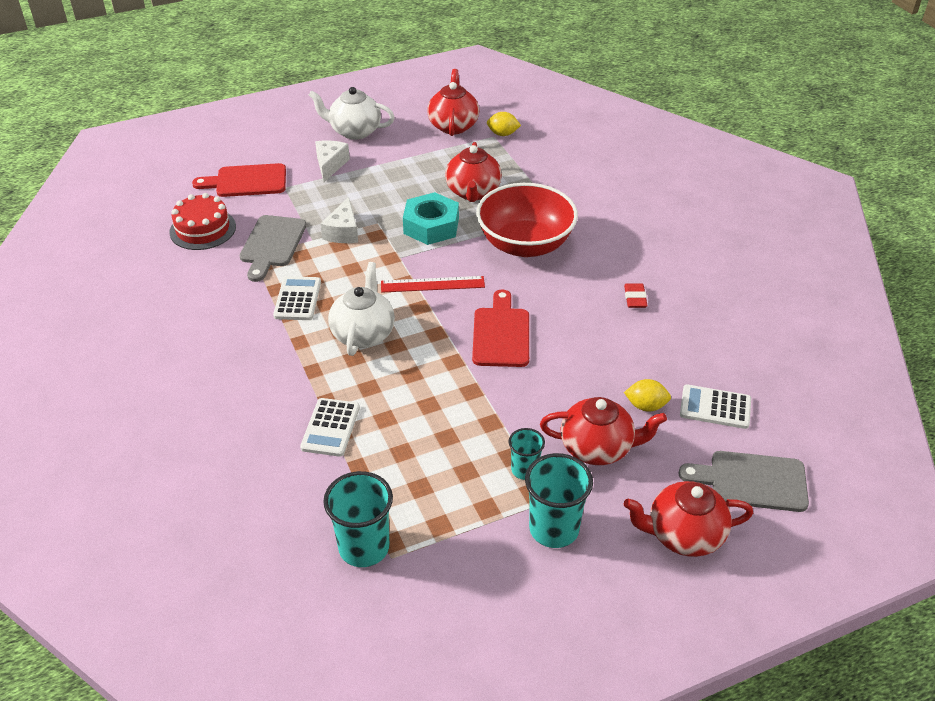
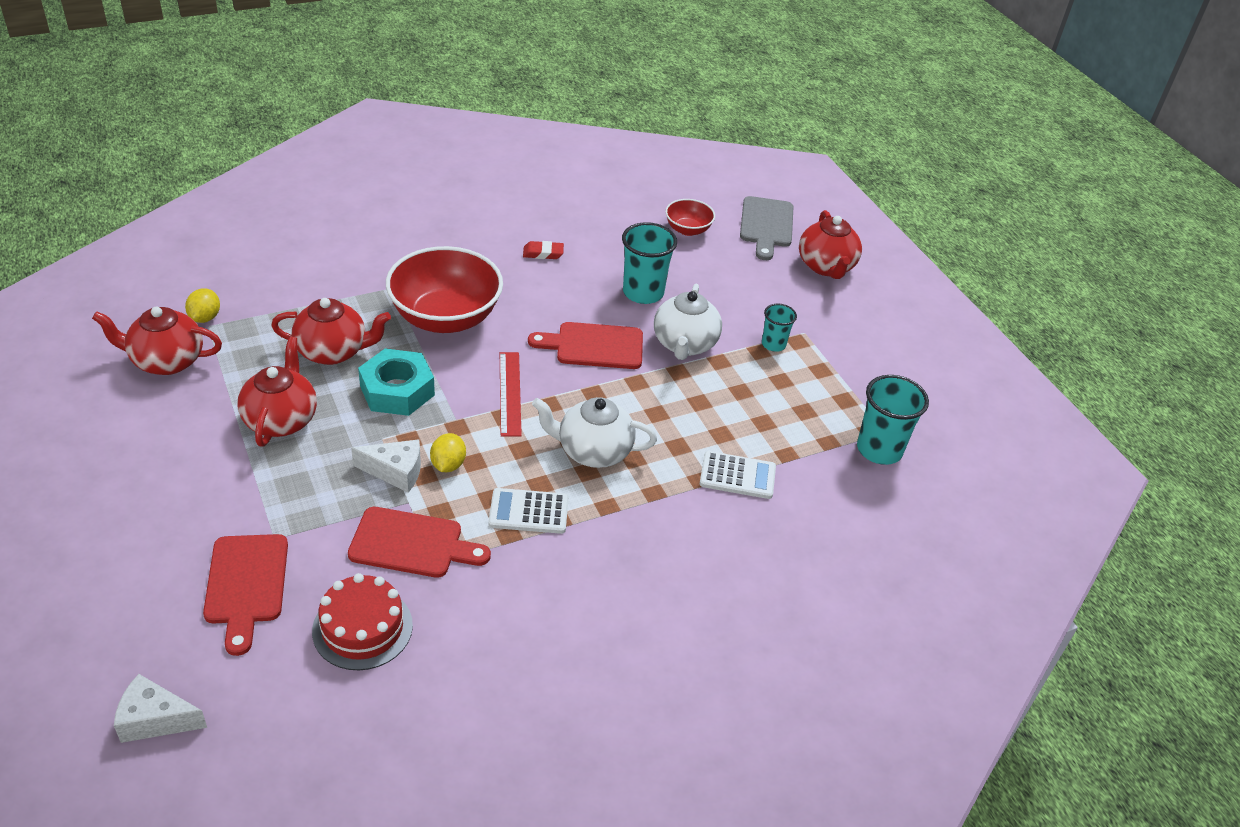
camera: 95 degrees left, 0 degrees up
grey cutting board [239,215,307,282] -> red cutting board [348,507,491,578]
white teapot [309,87,395,140] -> white teapot moved to [654,284,722,360]
white cheese [315,140,350,182] -> white cheese moved to [114,674,207,743]
turquoise cup [525,453,593,548] -> turquoise cup moved to [622,222,677,304]
red teapot [540,397,667,465] -> red teapot moved to [237,337,317,447]
yellow lemon [624,379,671,412] -> yellow lemon moved to [430,433,466,472]
white calculator [680,384,751,429] -> red bowl [665,199,715,236]

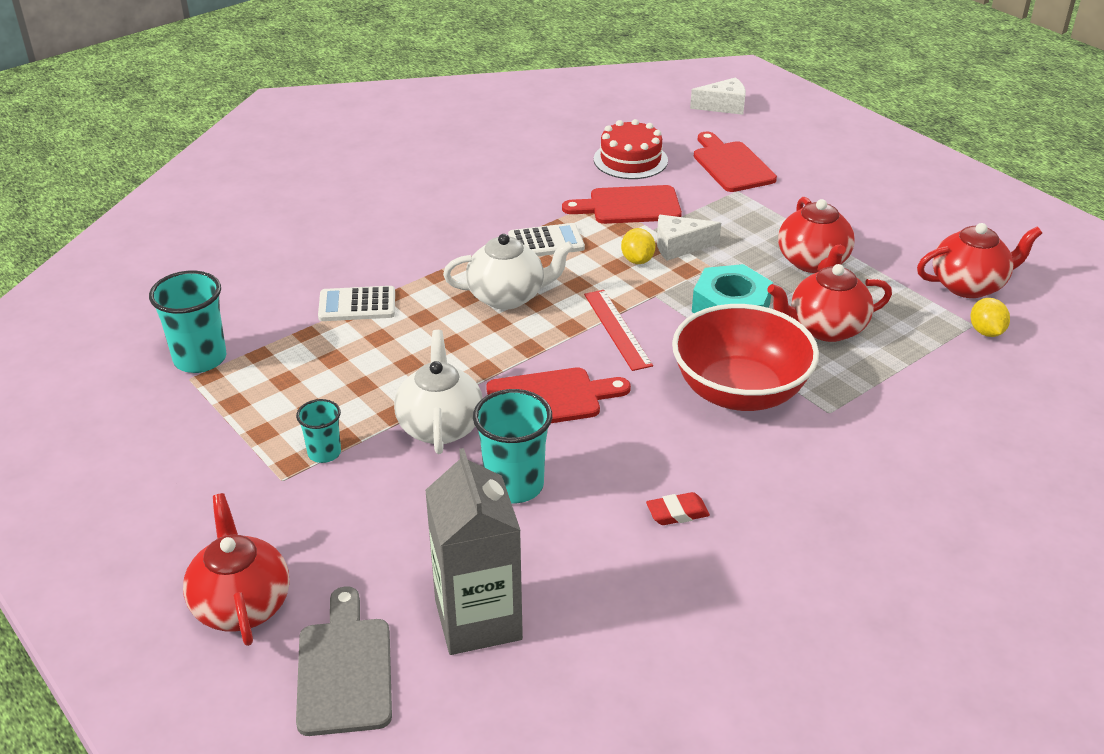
camera: 170 degrees right, 5 degrees down
red bowl [665,199,715,236] -> grey carton [425,448,523,655]

